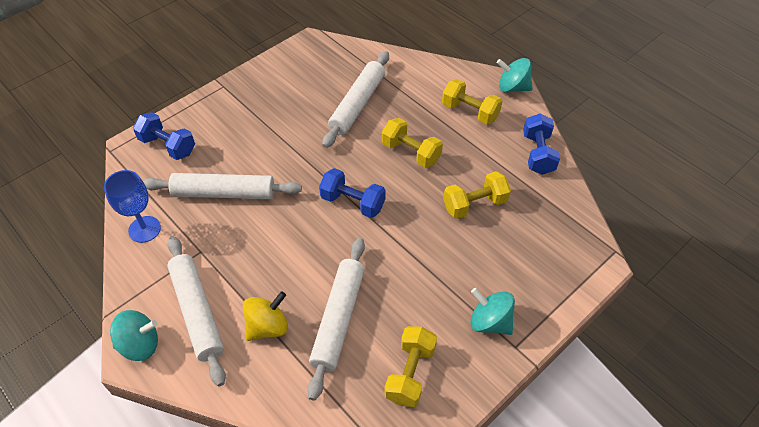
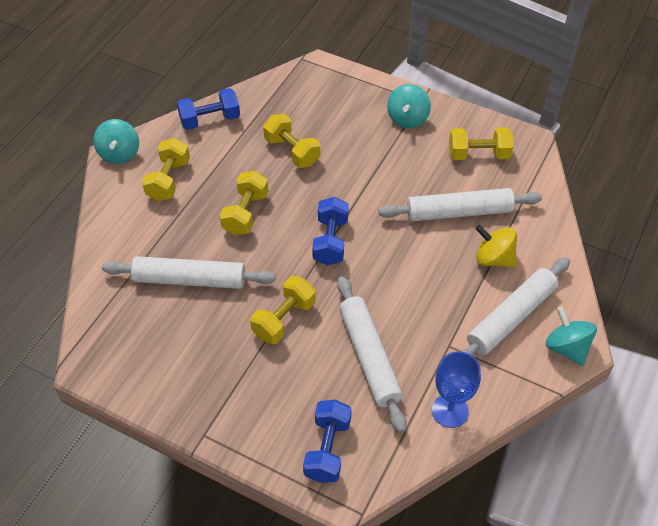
camera: 110 degrees left, 0 degrees up
none -> yellow dumbbell [250,276,316,344]

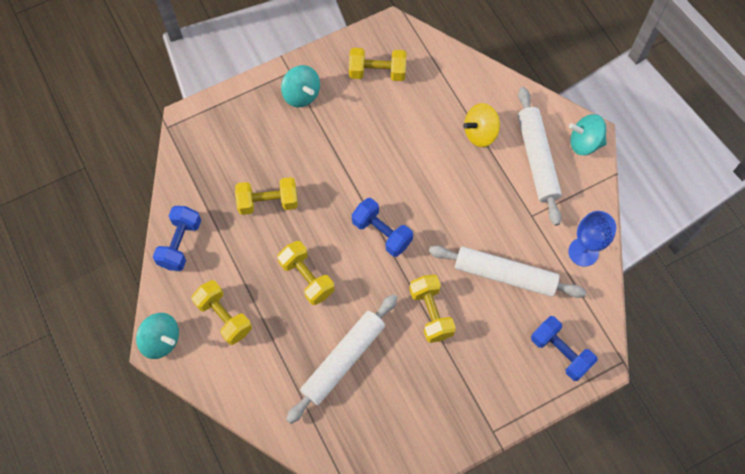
camera: 55 degrees left, 15 degrees up
white rolling pin [379,188,542,221] -> none
yellow dumbbell [449,127,513,160] -> yellow dumbbell turned 60 degrees clockwise [349,48,406,81]

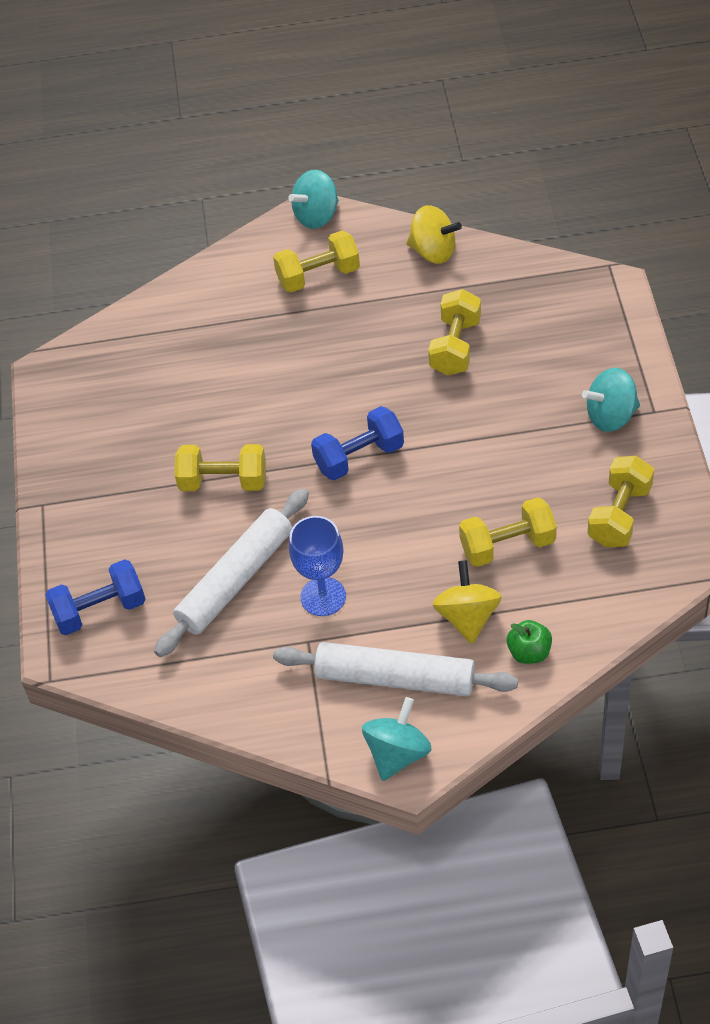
camera: 115 degrees right, 15 degrees down
blue dumbbell [153,206,201,271] -> yellow spinning top [406,205,462,264]
yellow dumbbell [277,241,334,305] -> yellow dumbbell moved to [459,497,557,567]
white rolling pin [286,294,398,424] -> none
blue goblet [568,211,616,267] -> blue goblet moved to [289,516,346,616]
none -> green apple [507,620,552,664]

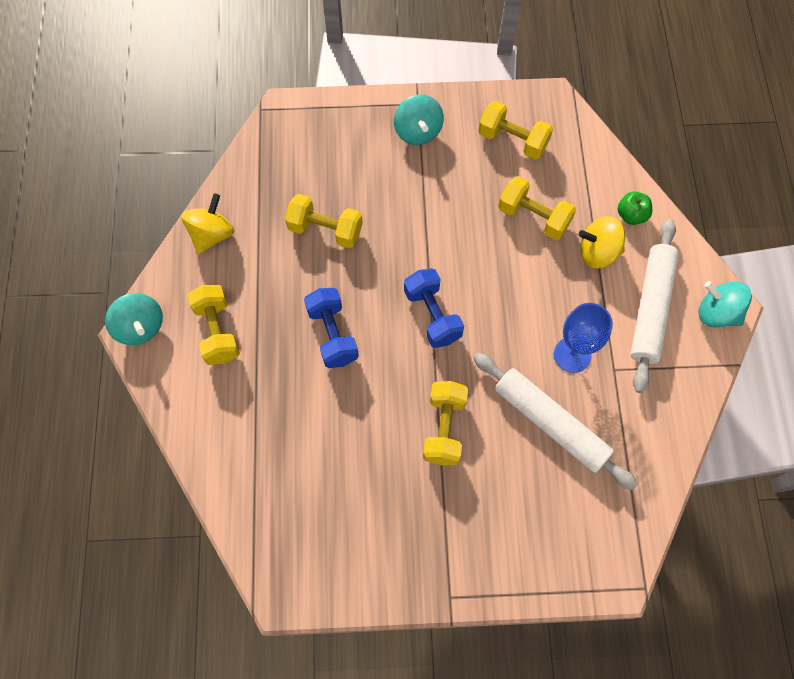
camera: 90 degrees left, 15 degrees up
blue dumbbell [45,559,146,635] -> blue dumbbell moved to [304,288,359,368]
yellow dumbbell [459,497,557,567] -> yellow dumbbell turned 45 degrees counterclockwise [498,176,576,240]

